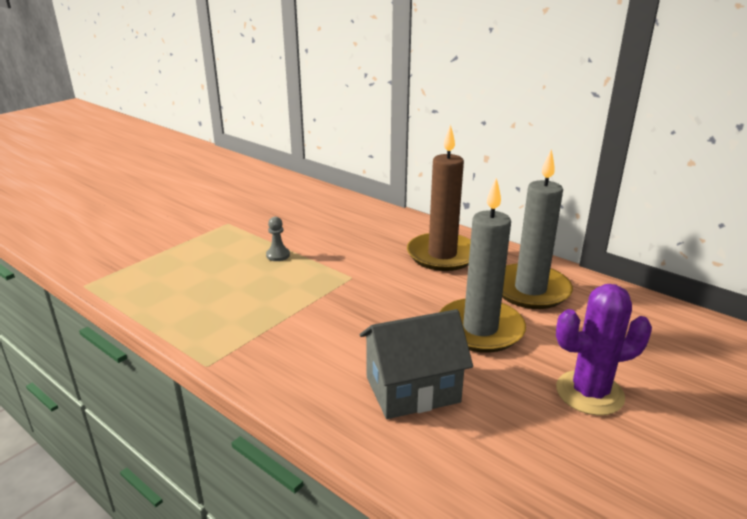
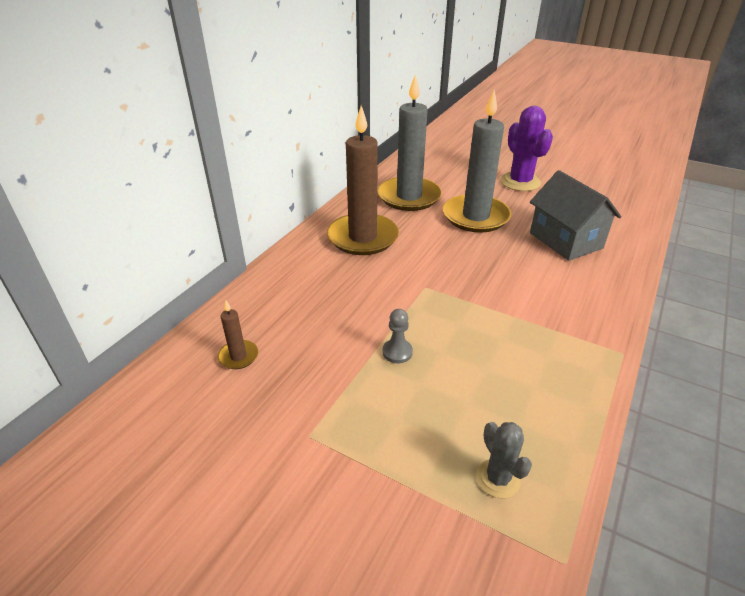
camera: 100 degrees left, 10 degrees up
none -> brown candle [217,300,258,369]
none -> grey cactus [476,422,532,498]

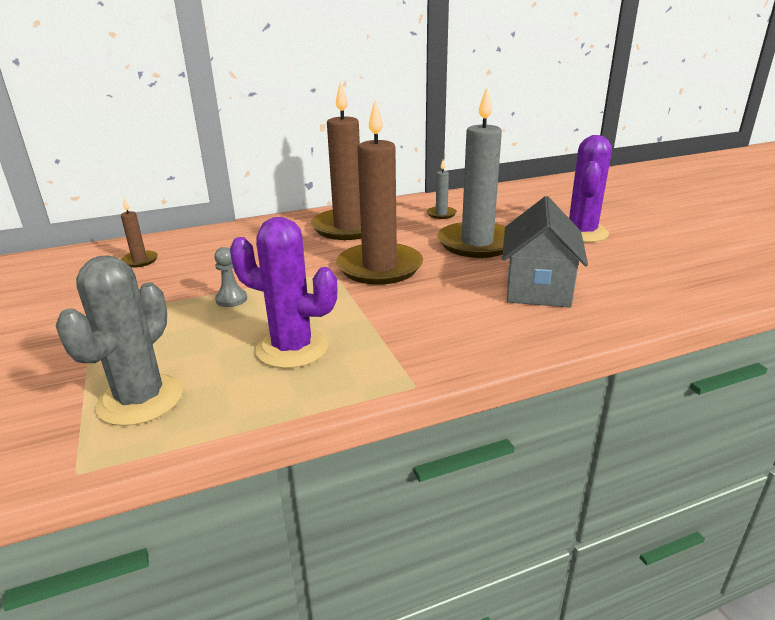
camera: 40 degrees right, 10 degrees down
grey candle [377,75,442,211] -> grey candle [427,160,457,219], size x0.43
grey cactus [476,422,532,498] -> grey cactus [55,255,183,426], size x1.75
none -> purple cactus [230,217,337,369]
none -> brown candle [336,100,423,285]

